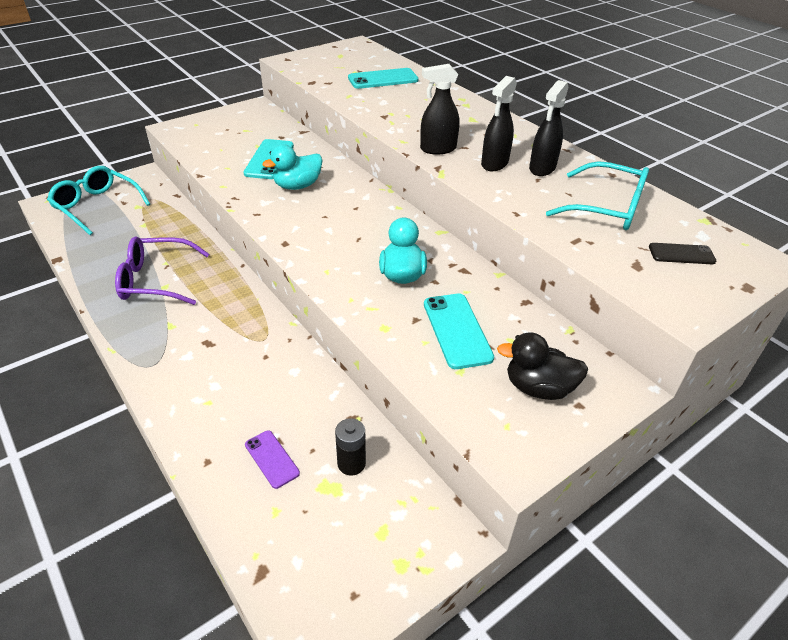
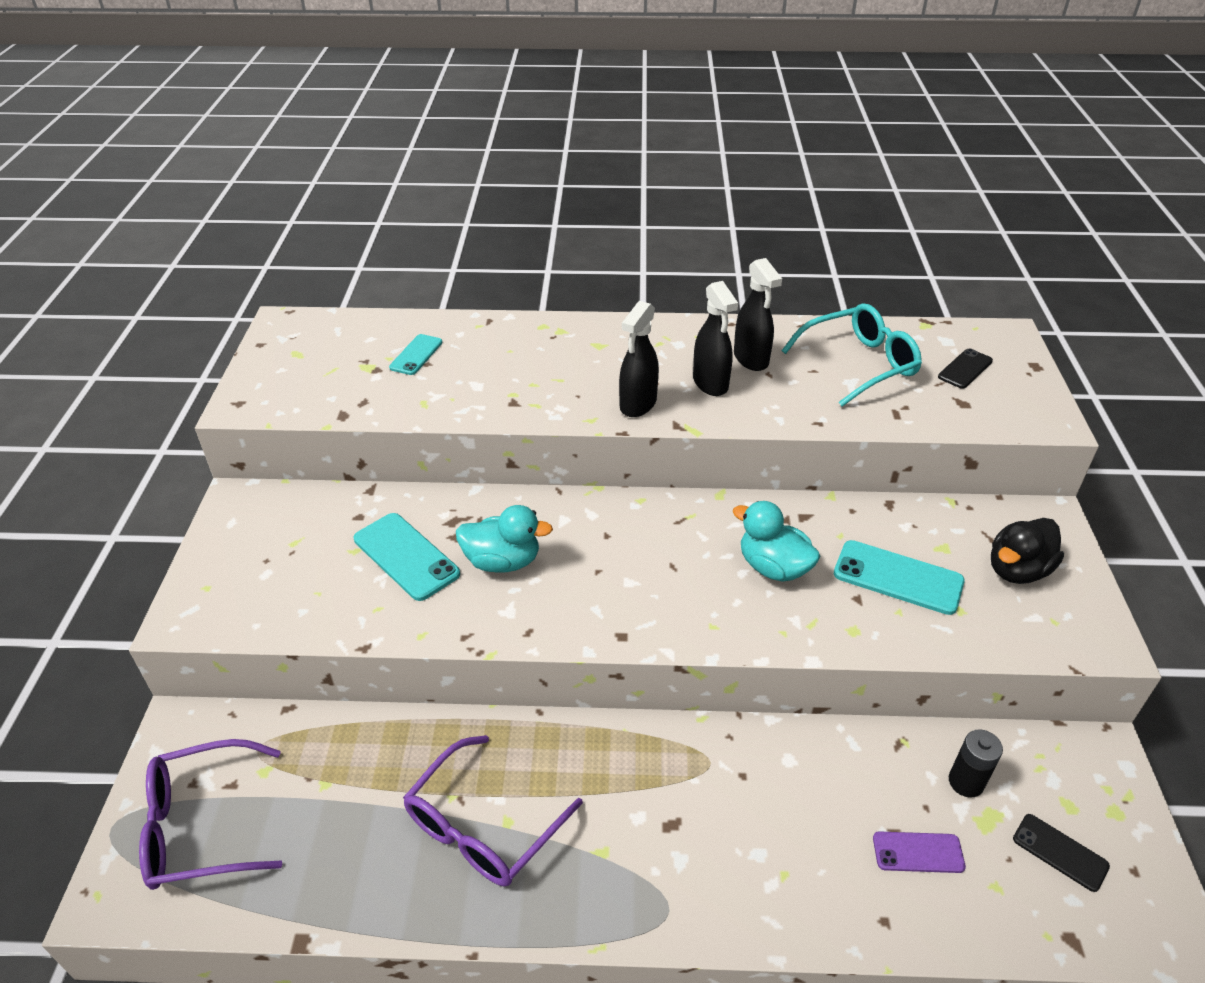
camera: 50 degrees left, 0 degrees up
turquoise glasses [47,166,150,235] -> purple glasses [139,739,282,890]
turquoise duck [262,144,323,190] -> turquoise duck turned 90 degrees counterclockwise [456,505,553,572]
turquoise phone [348,68,419,89] -> turquoise phone [389,334,442,375], size x0.61
none -> black phone [1013,814,1110,892]

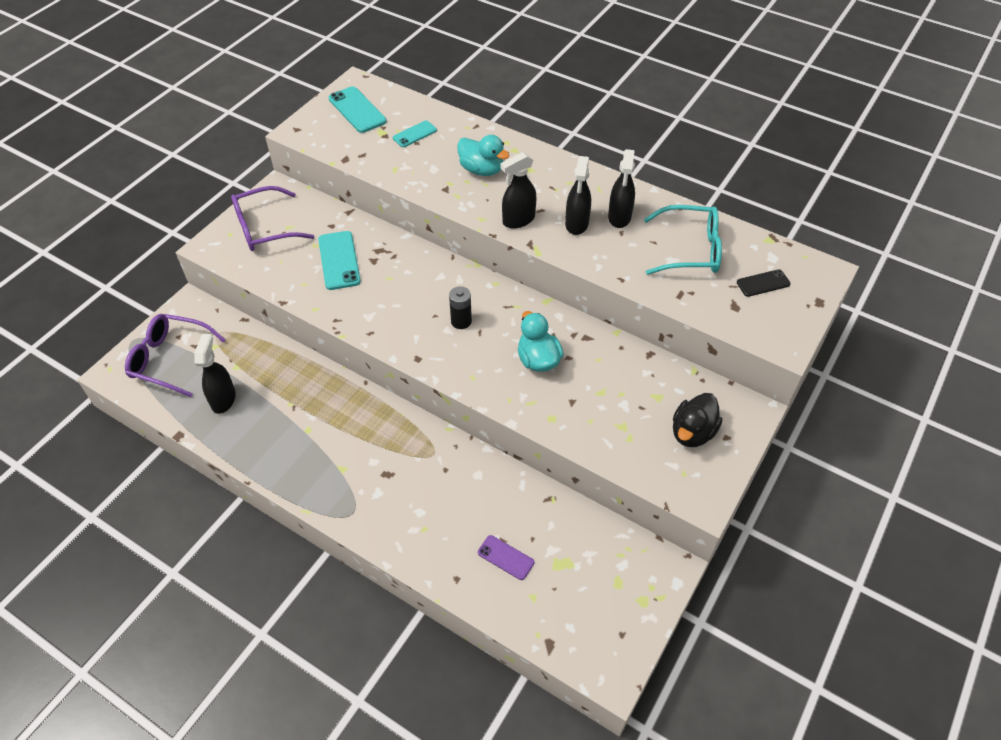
camera: 30 degrees right, 10 degrees up
purple glasses [403,735,583,886] -> purple glasses moved to [231,186,314,251]
turquoise duck [456,505,553,572] -> turquoise duck moved to [457,135,510,176]
turquoise phone [834,540,965,615] -> turquoise phone moved to [328,86,387,133]
black battery [949,729,1003,798] -> black battery moved to [449,286,472,329]
black duck [991,518,1064,584] -> black duck turned 45 degrees counterclockwise [673,393,722,447]
black phone [1013,814,1110,892] -> none
none -> black spray bottle [194,334,236,414]

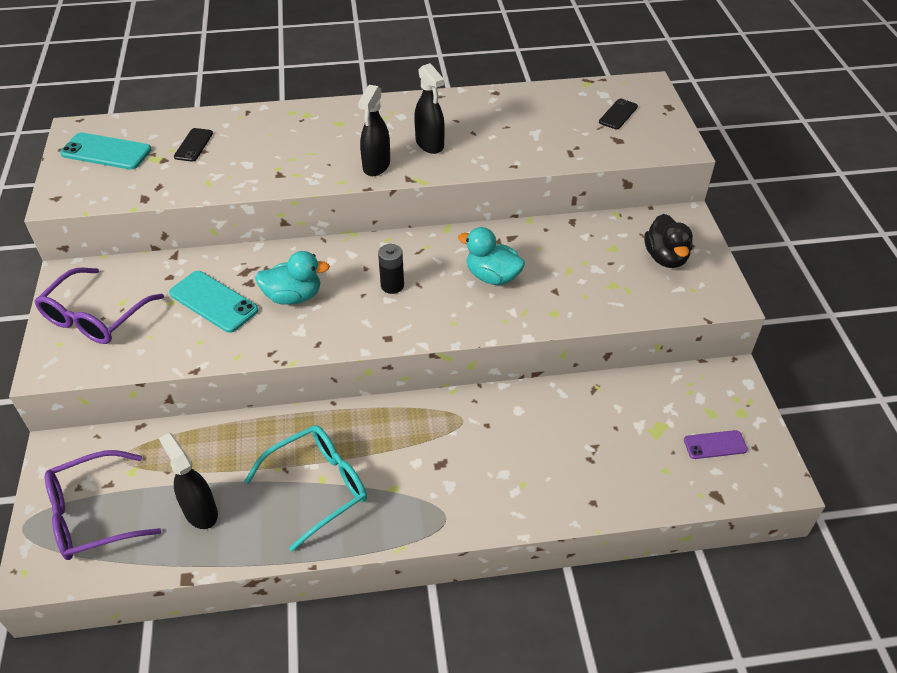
camera: 40 degrees left, 5 degrees down
turquoise phone [393,120,437,147] -> black phone [174,128,213,162]
turquoise duck [457,135,510,176] -> turquoise duck moved to [255,251,330,305]
purple phone [478,535,534,580] -> purple phone moved to [684,430,748,459]
black spray bottle [608,149,635,228] -> none
turquoise glasses [644,205,722,275] -> turquoise glasses moved to [244,425,367,552]

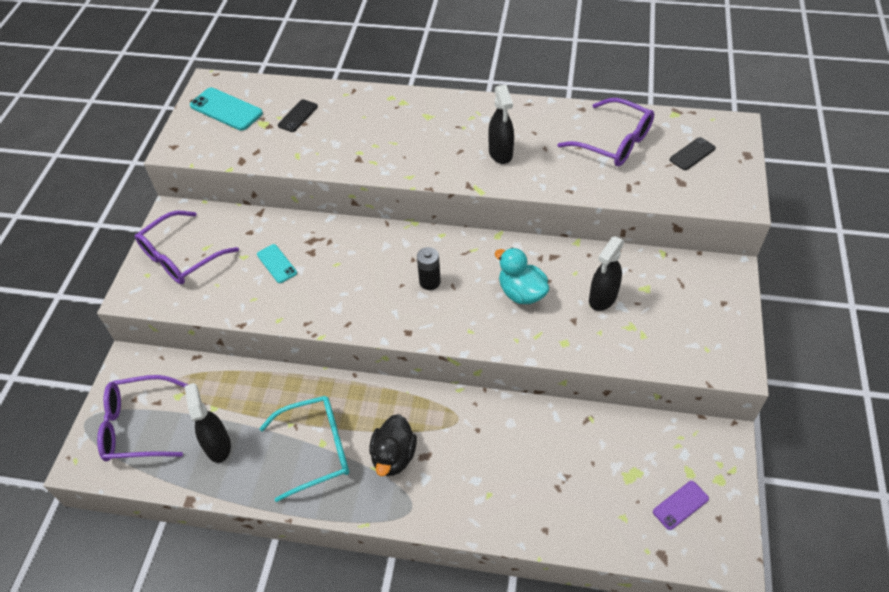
camera: 20 degrees right, 5 degrees up
turquoise phone [169,271,258,333] -> turquoise phone [257,244,297,283], size x0.61
turquoise duck [255,251,330,305] -> none
black spray bottle [358,85,390,176] -> black spray bottle moved to [589,237,625,311]
black duck [644,214,693,268] -> black duck moved to [369,414,417,476]
purple phone [684,430,748,459] -> purple phone turned 45 degrees counterclockwise [653,481,709,530]
none -> purple glasses [557,98,654,166]

